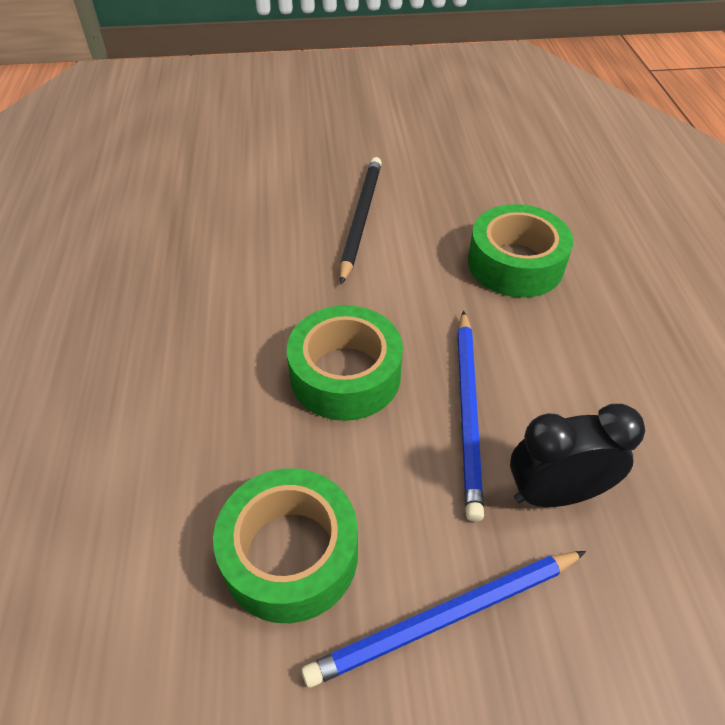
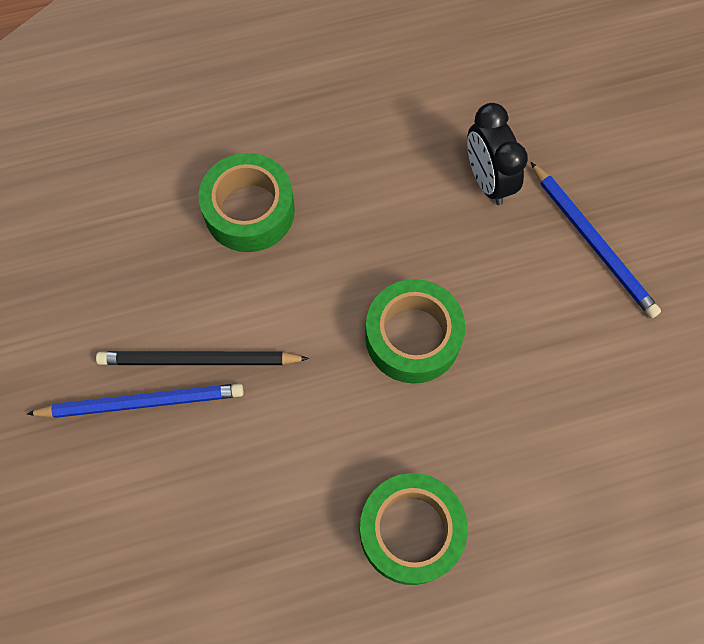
camera: 100 degrees left, 20 degrees up
green tape [213,468,358,623] -> green tape moved to [360,473,468,585]
blue pencil [457,310,484,522] -> blue pencil moved to [27,383,244,418]

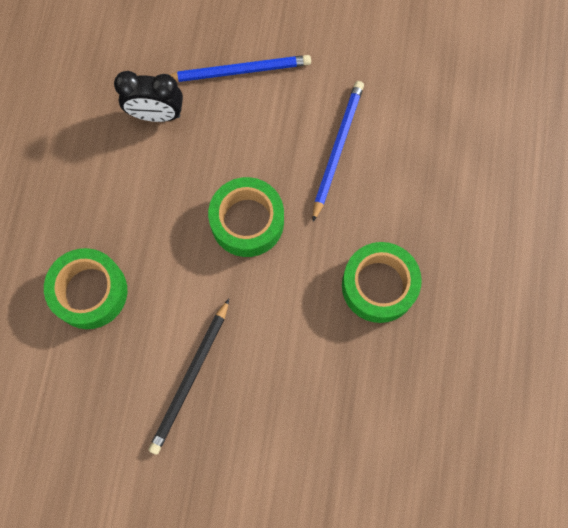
camera: 65 degrees left, 5 degrees up
blue pencil [27,383,244,418] -> blue pencil moved to [313,81,364,222]

